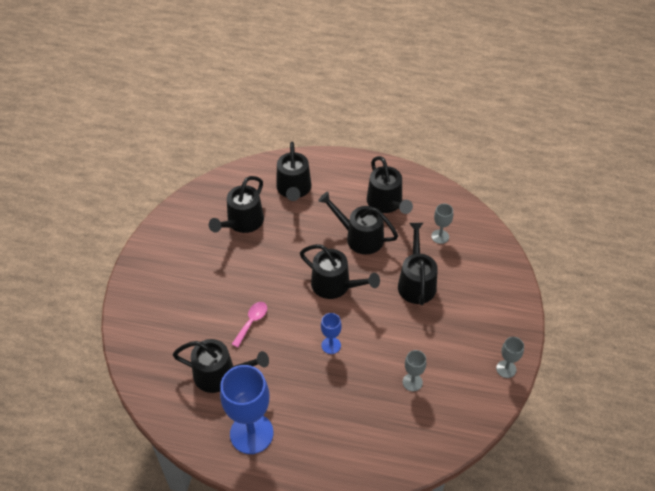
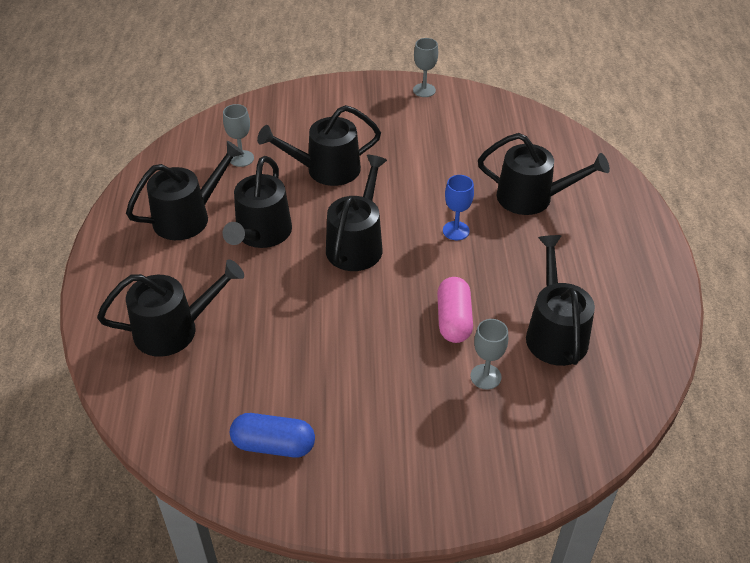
camera: 105 degrees left, 5 degrees down
black watering can [209,176,264,233] -> black watering can moved to [478,133,610,215]
blue goblet [220,365,273,454] -> none
pink spoon [232,302,267,347] -> pink capsule [437,277,473,343]
grey goblet [403,350,427,391] -> grey goblet moved to [470,319,508,390]
none -> blue capsule [230,413,315,458]

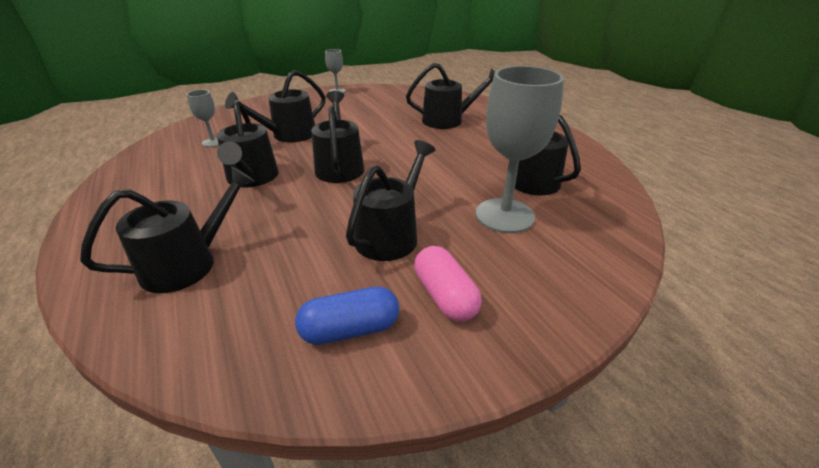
camera: 25 degrees left, 10 degrees down
black watering can [126,141,244,240] -> black watering can moved to [346,140,435,261]
pink capsule [437,277,473,343] -> pink capsule moved to [414,246,482,322]
blue goblet [443,175,474,240] -> none
grey goblet [470,319,508,390] -> grey goblet [476,66,564,233], size x2.08

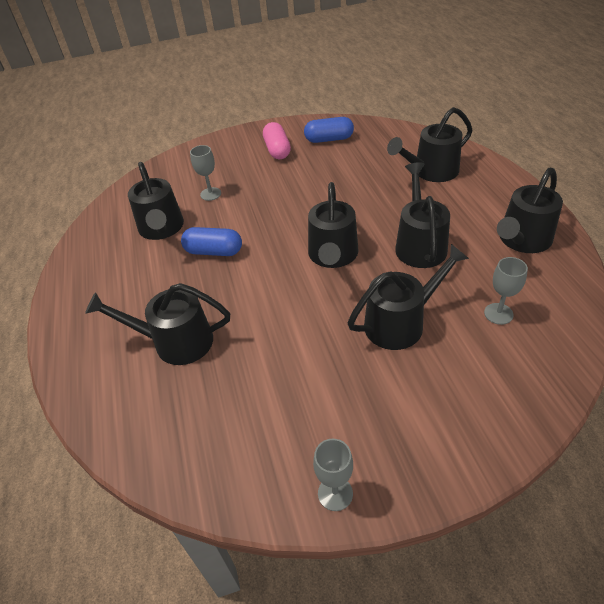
camera: 165 degrees left, 10 degrees up
black watering can [346,140,435,261] -> black watering can moved to [497,168,563,253]
grey goblet [476,66,564,233] -> grey goblet [190,145,221,201], size x0.48
none -> blue capsule [181,227,242,256]

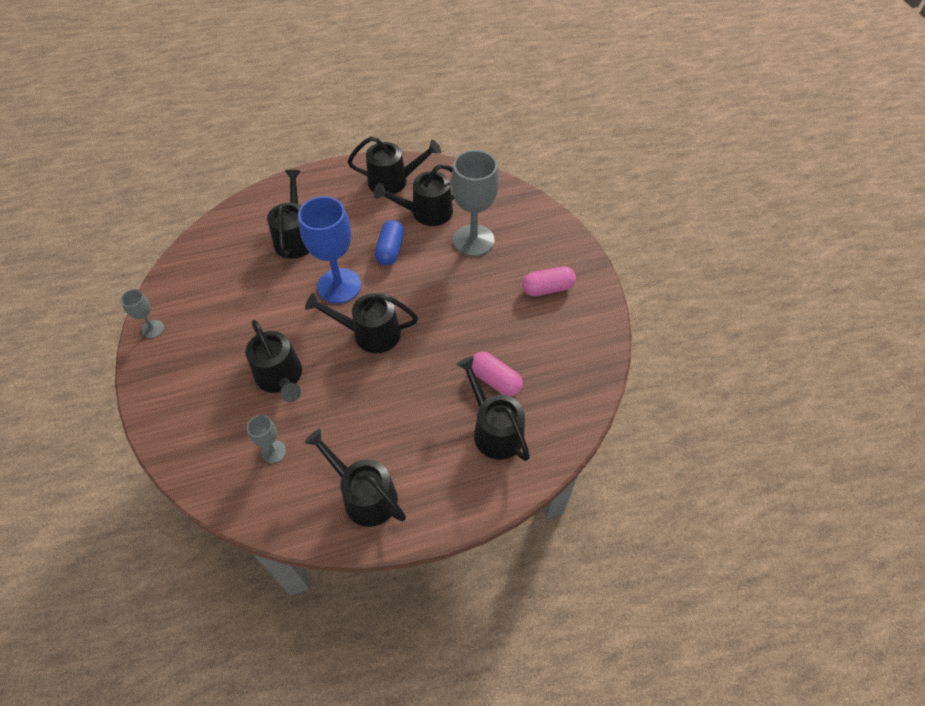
camera: 85 degrees right, 10 degrees up
grey goblet [190,145,221,201] -> grey goblet [451,150,499,256], size x2.08
blue capsule [304,117,354,143] -> none
black watering can [395,163,450,268] -> black watering can moved to [348,136,441,194]
none -> blue goblet [298,196,361,304]
none -> pink capsule [472,352,523,397]

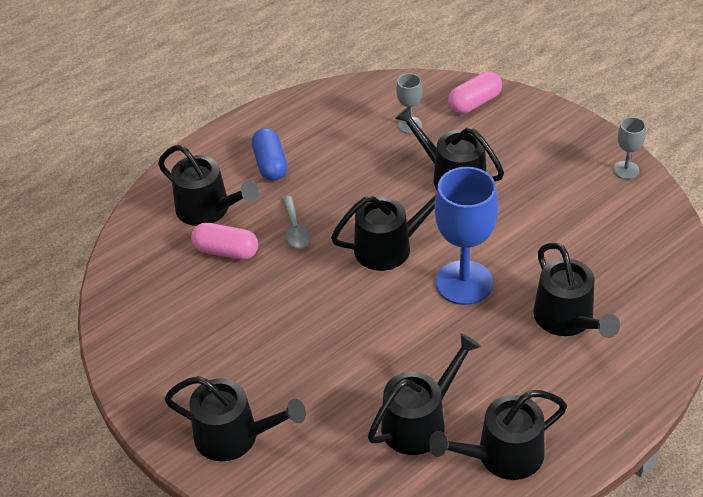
camera: 160 degrees right, 10 degrees down
black watering can [304,429,406,527] -> black watering can moved to [164,376,306,461]
blue capsule [375,220,404,266] -> blue capsule moved to [252,128,287,181]
grey goblet [451,150,499,256] -> none
pink capsule [522,266,576,296] -> pink capsule moved to [448,71,502,114]
none -> grey spoon [282,196,310,249]

